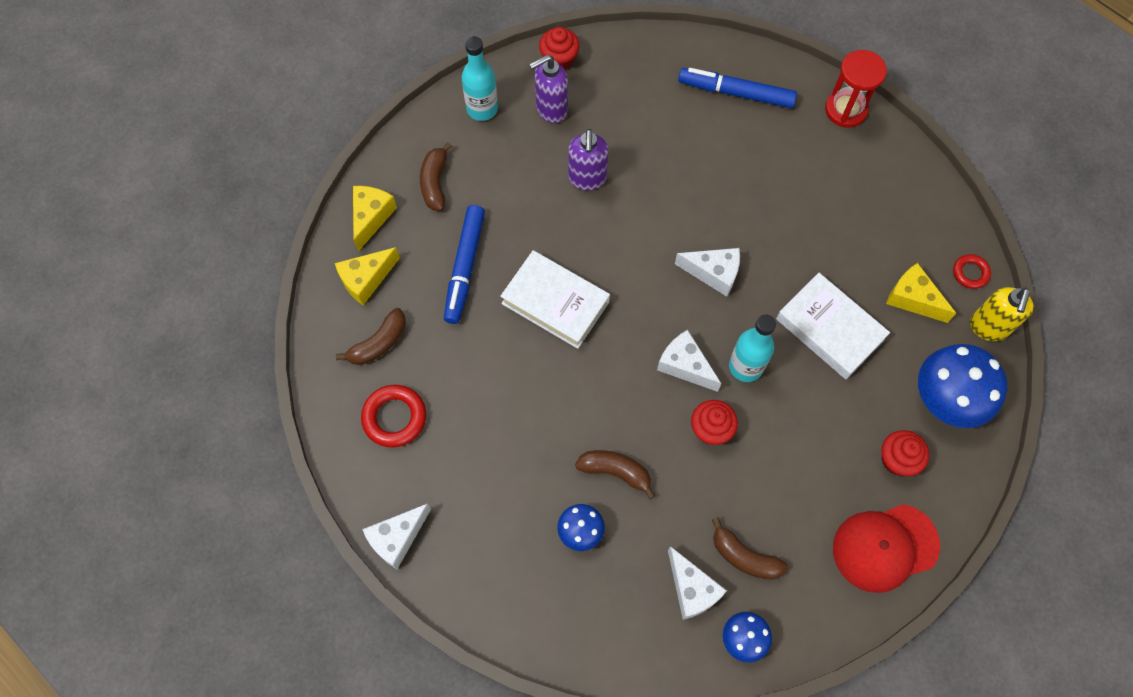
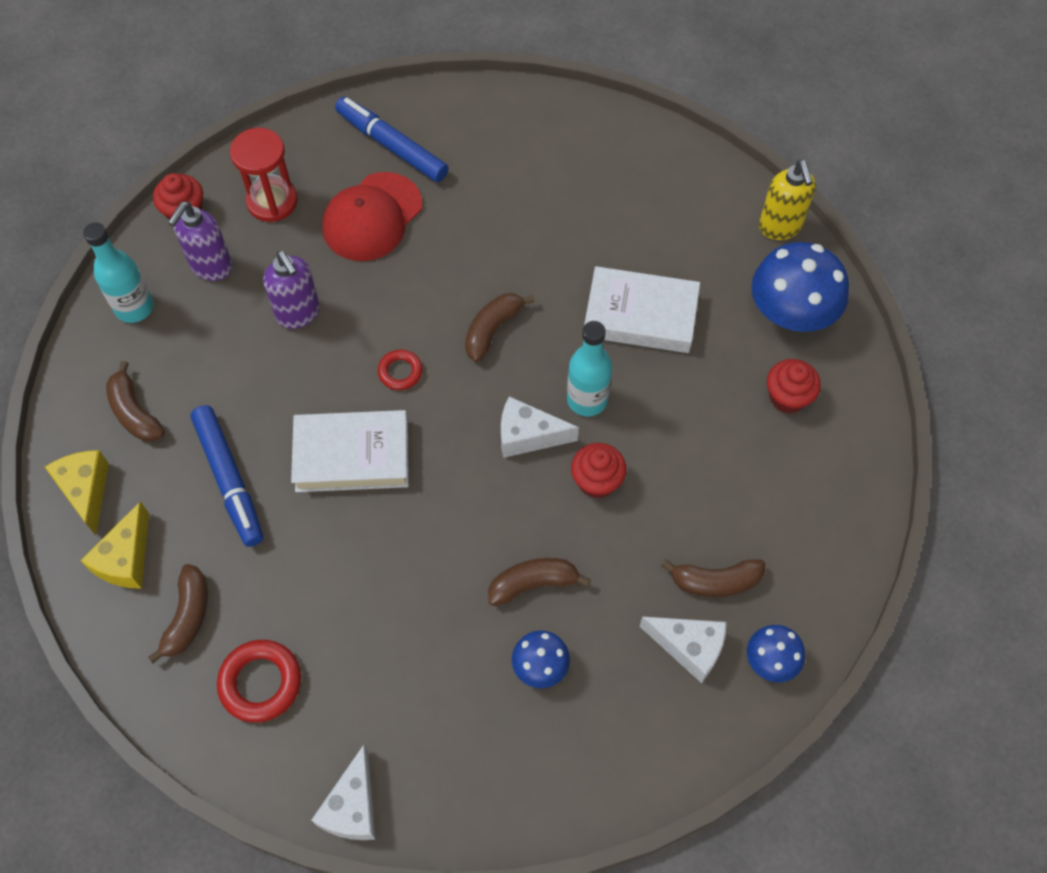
camera: 35 degrees left, 5 degrees down
white cheese [675,248,740,296] -> brown banana [465,293,535,362]
blue marker [678,68,797,108] -> blue marker turned 60 degrees clockwise [335,97,448,182]
red hourglass [825,50,887,128] -> red hourglass moved to [230,128,298,222]
red cap [833,504,940,593] -> red cap moved to [322,172,422,261]
yellow cheese [886,263,956,323] -> none
red ring [953,254,991,289] -> red ring moved to [378,350,423,390]

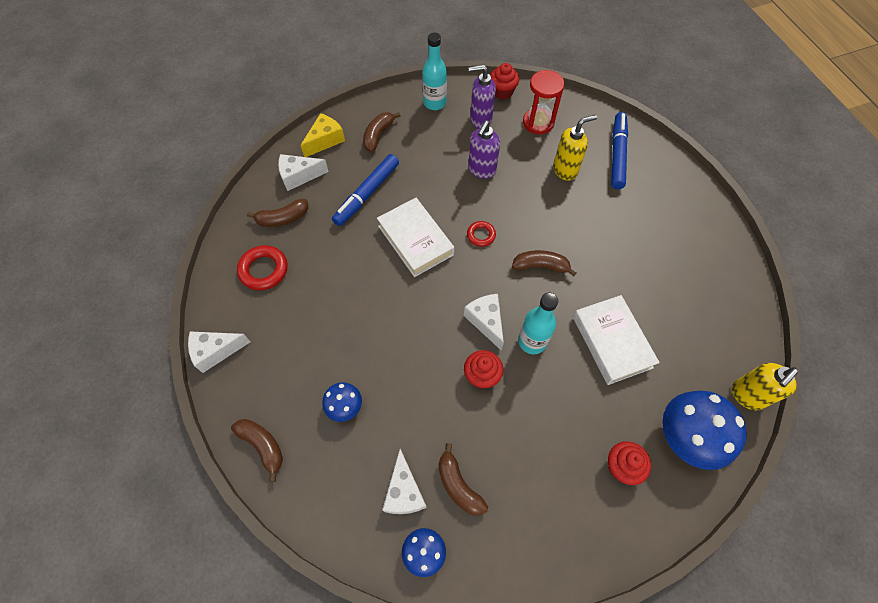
camera: 60 degrees right, 0 degrees up
yellow cheese [81,501,149,589] -> white cheese [278,154,329,191]
red cap [322,172,422,261] -> yellow soap dispenser [553,115,597,181]
brown banana [488,558,591,606] -> brown banana moved to [231,419,283,482]

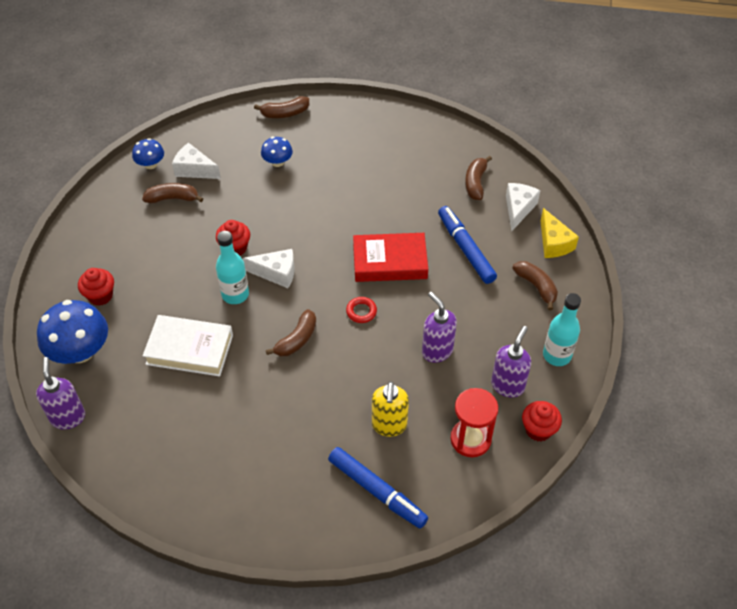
camera: 120 degrees right, 10 degrees down
white cheese [188,331,250,373] -> none
red ring [237,245,287,290] -> none
white book [377,198,454,277] -> red book [353,233,428,282]
yellow soap dispenser [732,363,798,410] -> purple soap dispenser [36,357,85,430]

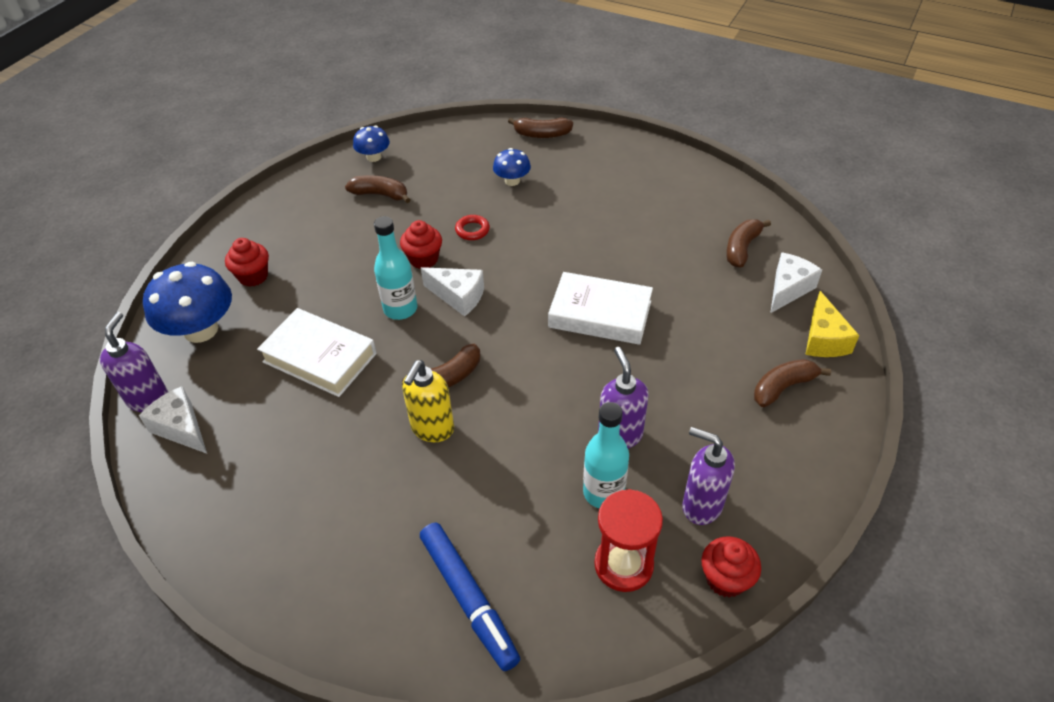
camera: 20 degrees right, 5 degrees down
white cheese [172,143,221,179] -> white cheese moved to [139,386,207,454]
red ring [346,297,377,323] -> red ring moved to [455,215,490,240]
red book [353,233,428,282] -> white book [548,272,653,345]
yellow soap dispenser [372,382,409,437] -> yellow soap dispenser moved to [402,360,454,442]
blue marker [438,206,497,284] -> none
purple soap dispenser [491,326,531,398] -> purple soap dispenser turned 105 degrees counterclockwise [682,427,735,525]
brown banana [512,261,558,310] -> brown banana turned 105 degrees counterclockwise [754,359,831,407]
turquoise bottle [543,293,581,366] -> turquoise bottle moved to [583,402,629,509]

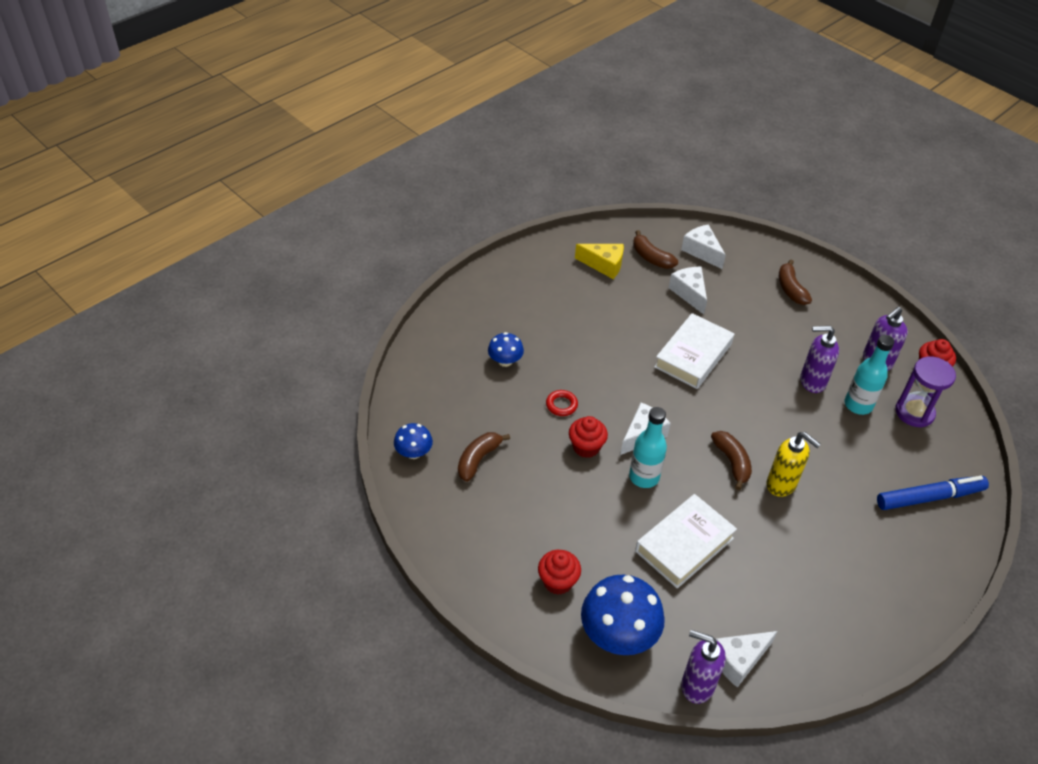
camera: 75 degrees left, 0 degrees up
brown banana [508,118,573,138] -> none
red hourglass [594,489,663,592] -> purple hourglass [895,356,956,428]
yellow cheese [805,291,859,357] -> yellow cheese moved to [575,244,624,279]
none -> white cheese [669,267,707,315]

